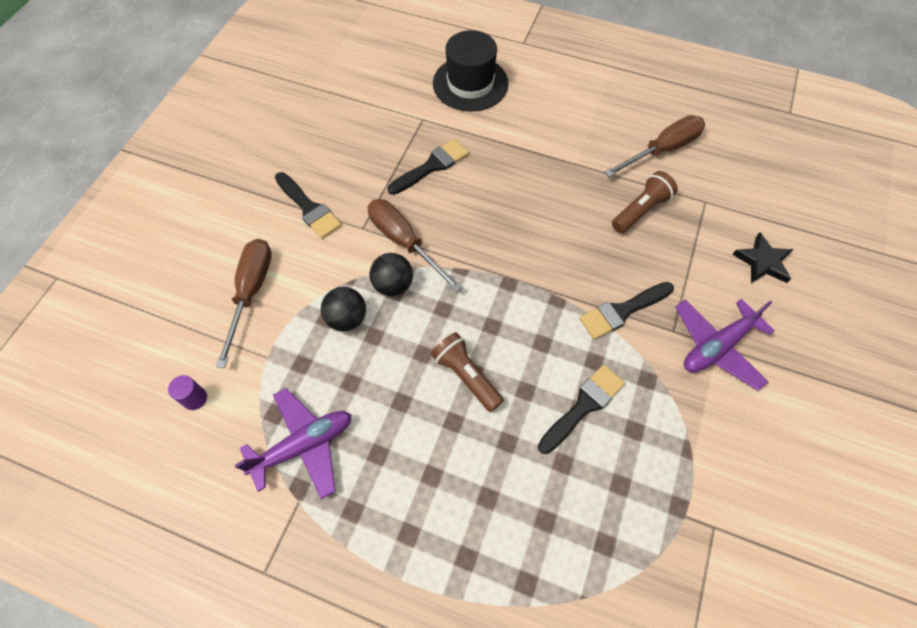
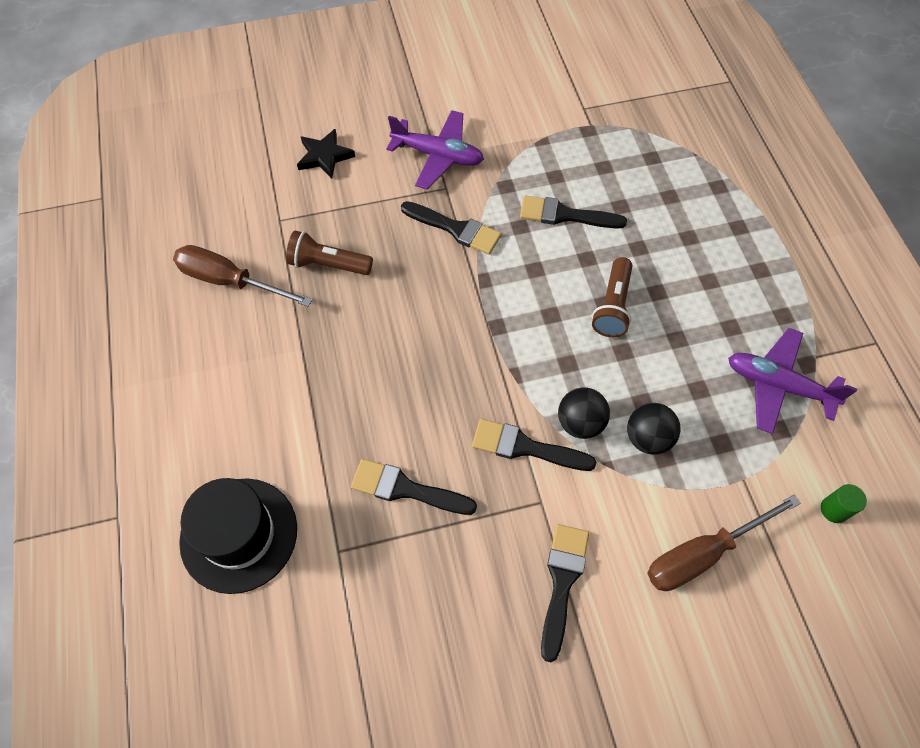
camera: 125 degrees left, 0 degrees up
purple cylinder [168,375,207,410] -> green cylinder [821,484,867,523]
brown screwdriver [368,199,462,292] -> black brush [472,419,596,471]

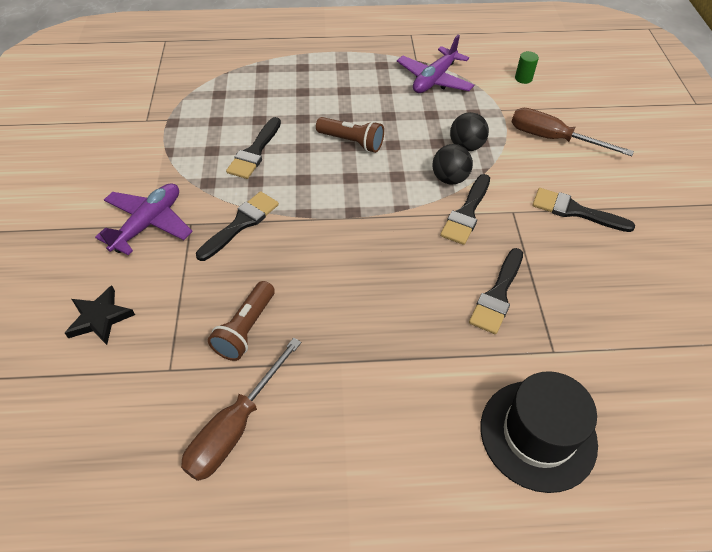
camera: 80 degrees left, 10 degrees down
brown screwdriver [647,494,801,591] -> brown screwdriver turned 135 degrees clockwise [512,108,634,156]

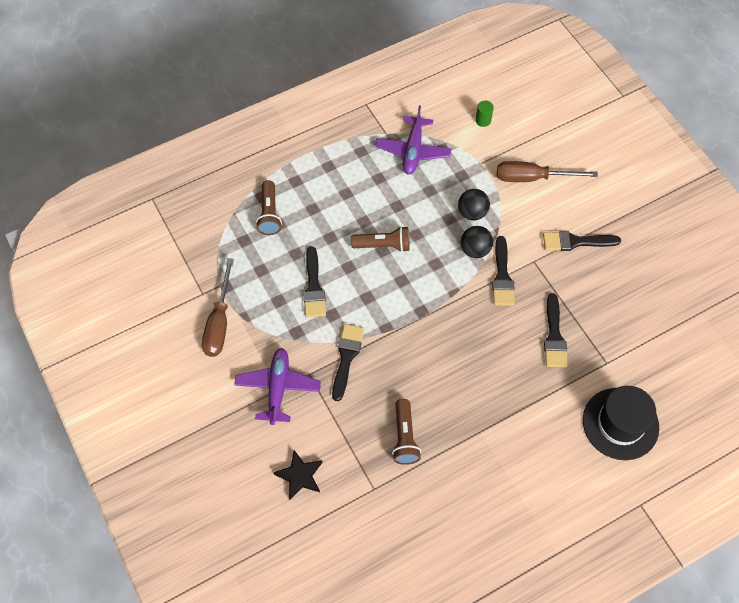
camera: 25 degrees left, 10 degrees up
brown screwdriver [181,338,301,481] -> brown screwdriver moved to [202,258,234,357]
none -> brown flashlight [256,180,282,235]

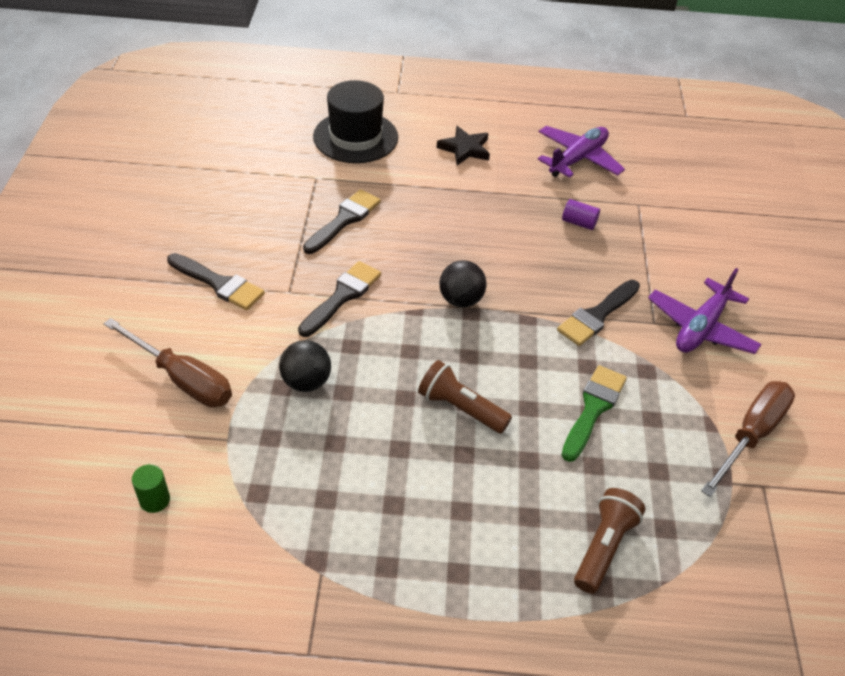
camera: 150 degrees left, 15 degrees down
black star [273,450,323,500] -> black star moved to [437,126,490,165]
black brush [303,247,326,317] -> green brush [562,365,627,462]
purple plane [375,105,451,175] -> purple plane moved to [538,126,625,178]
brown flashlight [392,399,421,465] -> purple cylinder [562,199,600,230]
black ball [461,226,493,258] -> black ball moved to [439,260,486,308]

